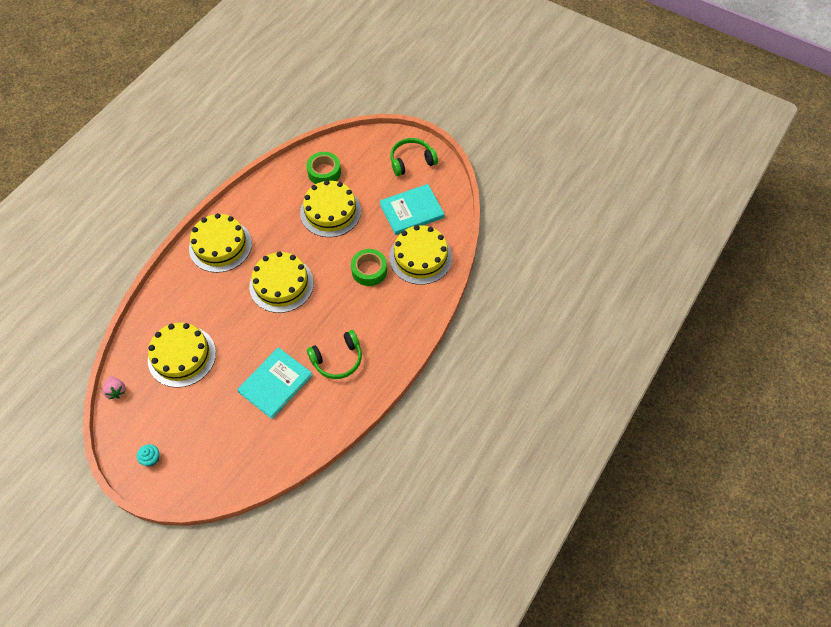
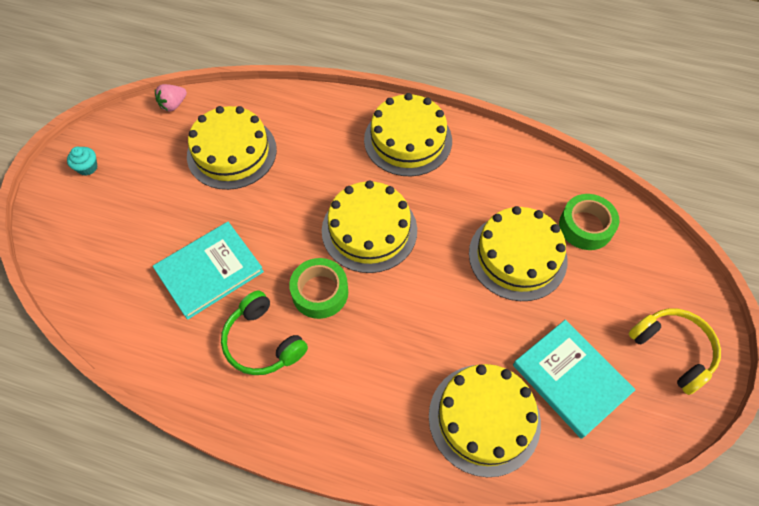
camera: 75 degrees right, 0 degrees up
turquoise book [237,347,313,419] -> turquoise book turned 60 degrees counterclockwise [153,222,264,320]
green tape [351,249,387,286] -> green tape moved to [289,258,348,319]
green headphones [390,138,438,176] -> yellow headphones [628,308,721,395]

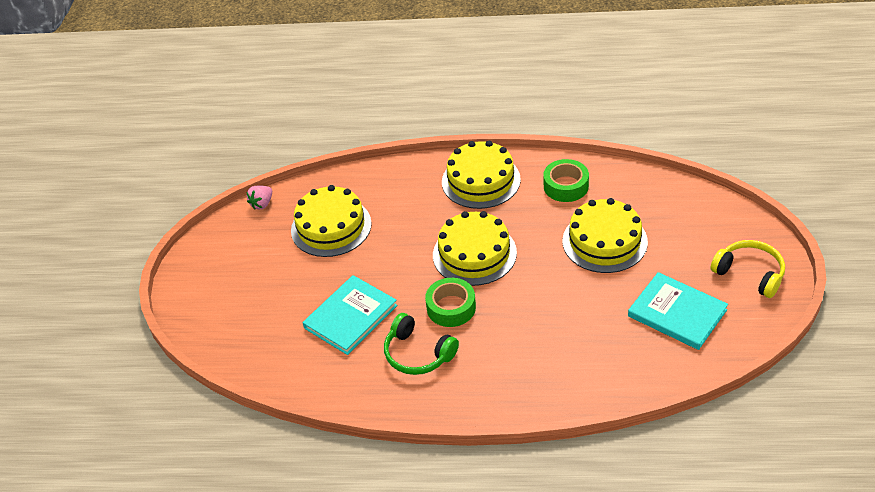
camera: 10 degrees left, 15 degrees down
turquoise cupcake [67,147,98,176] -> none
yellow cake [429,364,541,477] -> none
green tape [559,194,619,250] -> green tape moved to [544,159,589,202]

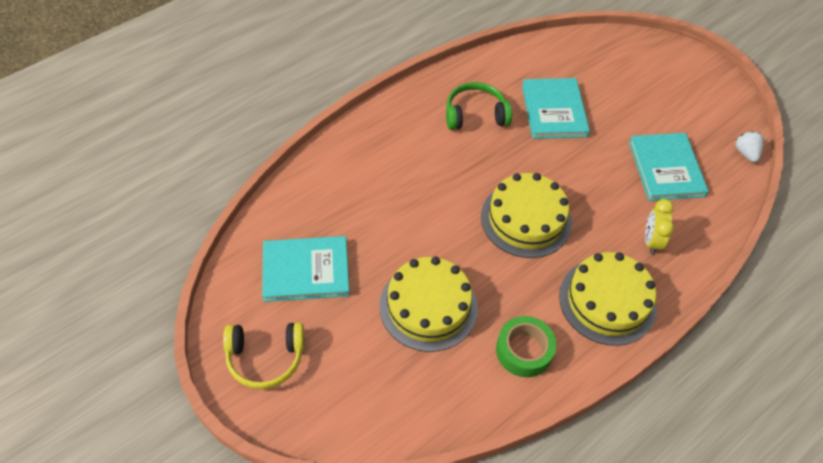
camera: 130 degrees right, 10 degrees up
pink strawberry [247,185,272,210] -> white strawberry [735,131,764,162]
yellow cake [291,185,372,257] -> turquoise book [629,133,709,201]
green tape [425,278,476,327] -> none
none -> yellow clock [645,199,674,255]

